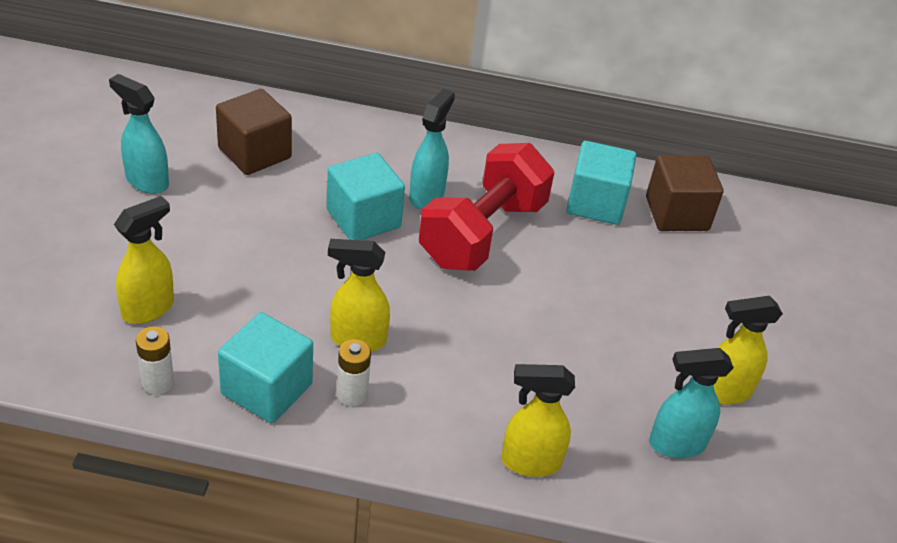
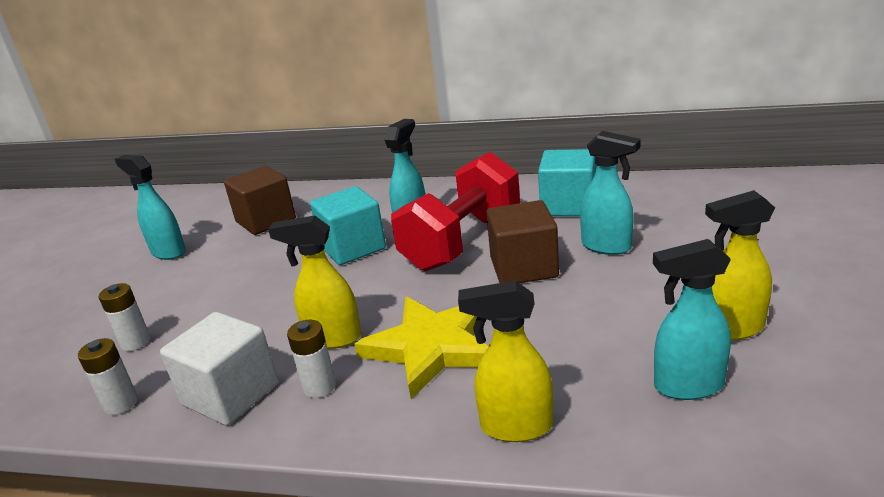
camera: 10 degrees right, 15 degrees down
yellow spray bottle [114,196,174,324] -> white battery [99,283,150,351]
turquoise cube [218,312,313,423] -> white cube [160,312,278,426]
brown cube [646,155,724,231] -> brown cube moved to [486,200,559,283]
none -> yellow star [354,297,489,399]
none -> turquoise spray bottle [580,131,641,255]

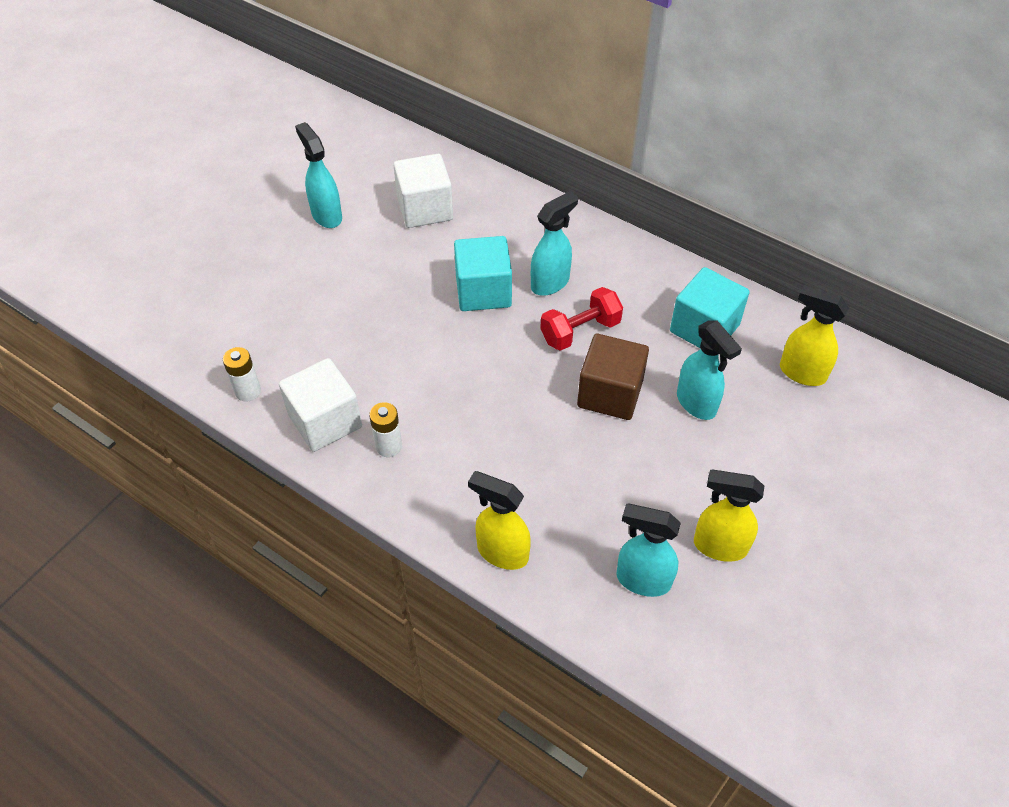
camera: 20 degrees right, 25 degrees up
white battery [99,283,150,351] -> none
brown cube [224,166,296,235] -> white cube [393,154,453,228]
yellow spray bottle [268,215,361,349] -> yellow spray bottle moved to [780,285,849,386]
yellow star [354,297,489,399] -> none
red dumbbell [391,152,520,271] -> red dumbbell [540,287,623,351], size x0.57

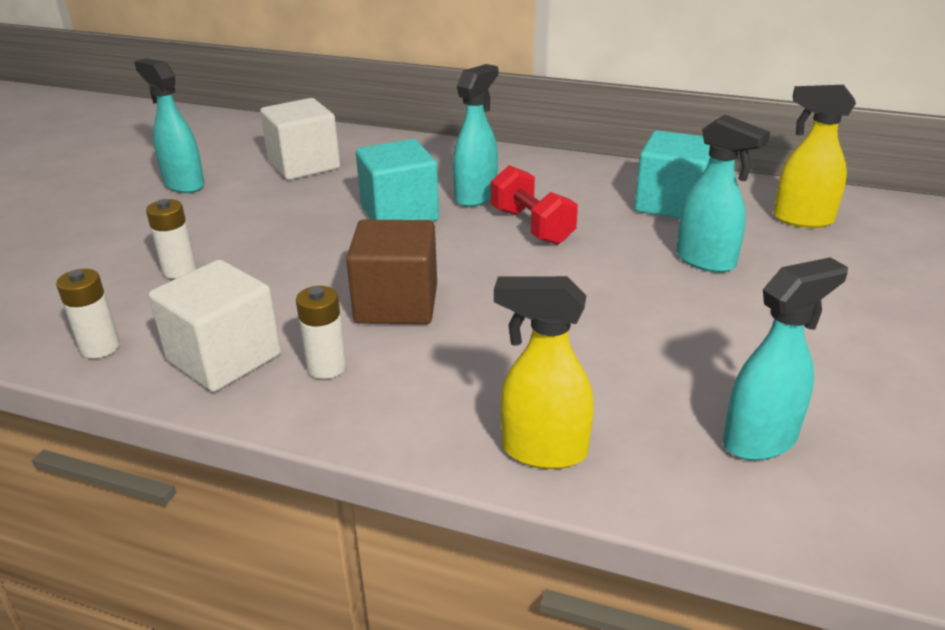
camera: 15 degrees left, 20 degrees down
red dumbbell [540,287,623,351] -> red dumbbell turned 75 degrees counterclockwise [491,165,578,245]
brown cube [577,334,649,420] -> brown cube moved to [346,220,437,324]
turquoise spray bottle [616,504,681,597] -> turquoise spray bottle turned 150 degrees clockwise [723,257,848,461]
yellow spray bottle [694,470,764,562] -> none
none -> white battery [146,199,197,279]

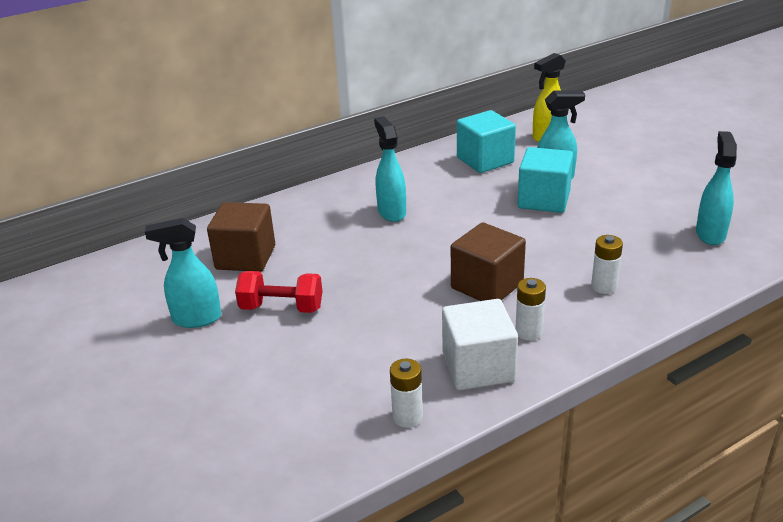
camera: 50 degrees left, 0 degrees up
white battery [146,199,197,279] -> white battery moved to [591,235,623,294]
white cube [260,98,340,180] -> brown cube [207,202,275,272]
turquoise cube [356,139,439,221] -> turquoise cube moved to [518,147,573,213]
red dumbbell [491,165,578,245] -> red dumbbell moved to [235,271,323,313]
yellow spray bottle [494,276,594,469] -> none

